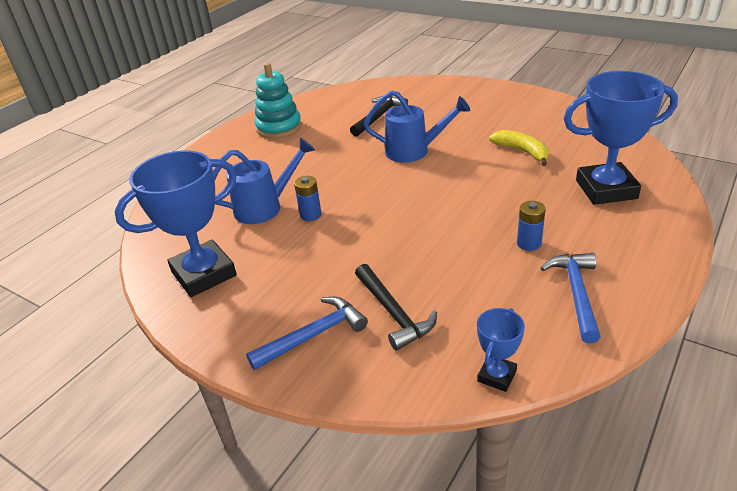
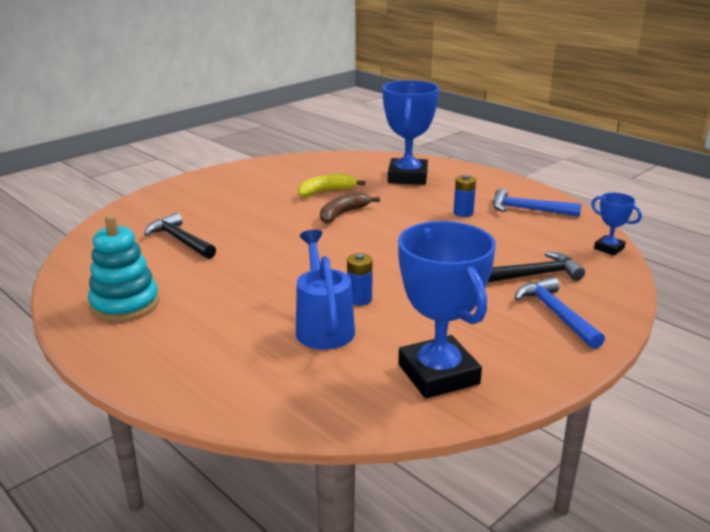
camera: 80 degrees left, 10 degrees down
blue watering can [364,90,470,163] -> none
none -> brown banana [320,192,380,224]

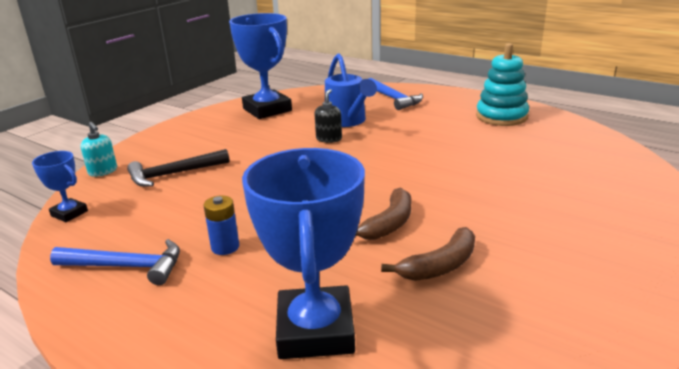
camera: 170 degrees right, 0 degrees up
black hammer [144,213,216,259] -> none
yellow banana [298,174,365,197] -> brown banana [381,227,475,281]
blue battery [347,253,373,306] -> black soap dispenser [315,89,342,143]
blue hammer [515,277,605,349] -> blue hammer moved to [368,78,423,110]
none -> turquoise soap dispenser [80,122,117,177]

